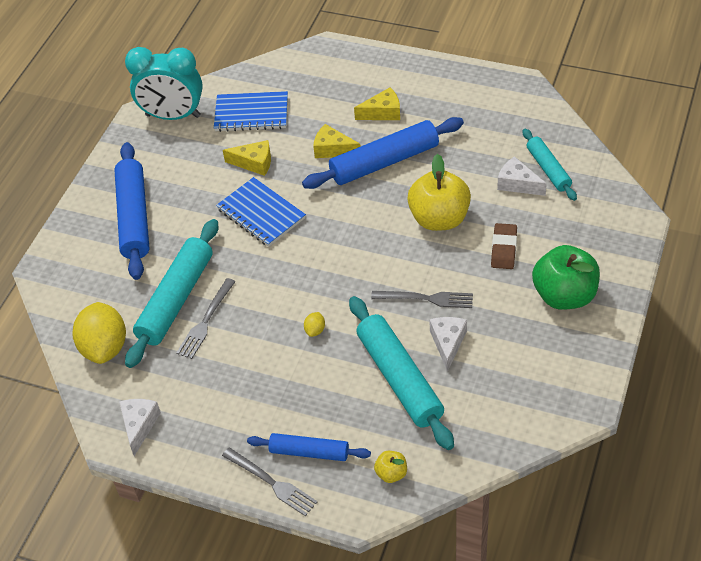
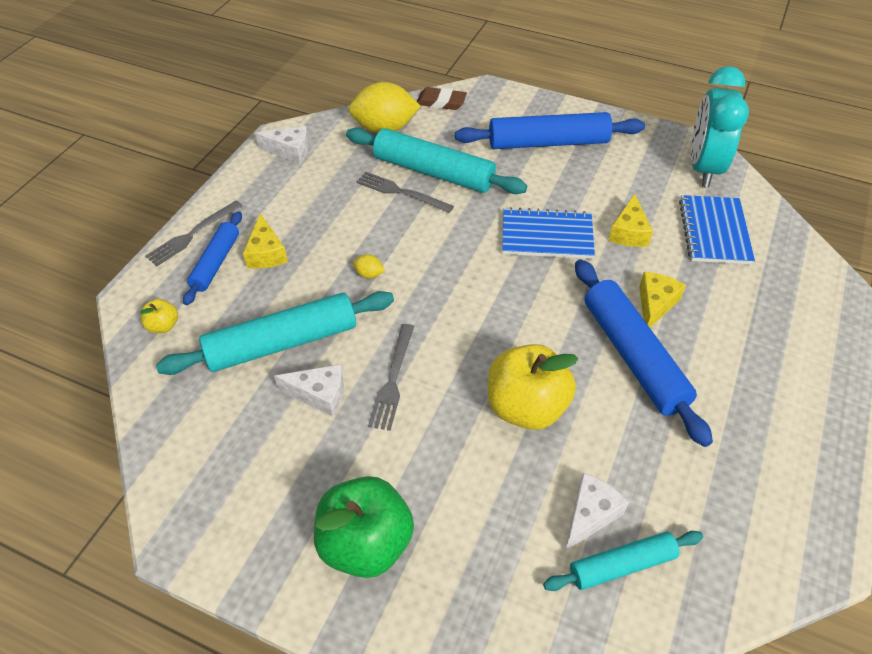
camera: 90 degrees right, 0 degrees up
blue notebook [216,177,306,247] -> blue notebook turned 45 degrees clockwise [502,207,595,259]
yellow cheese [354,87,400,120] -> yellow cheese moved to [243,213,288,269]
brown eraser [491,223,517,269] -> brown eraser moved to [417,87,467,110]

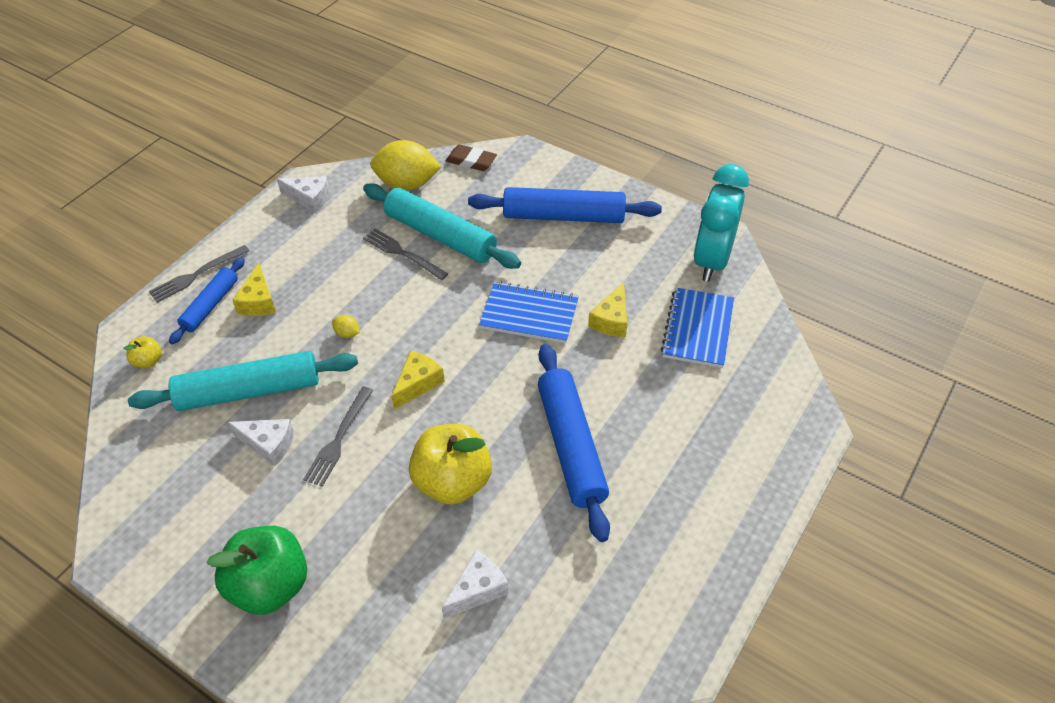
camera: 10 degrees right, 0 degrees up
turquoise rolling pin [543,531,703,591] -> none
yellow cheese [639,272,686,327] -> yellow cheese moved to [392,351,445,409]

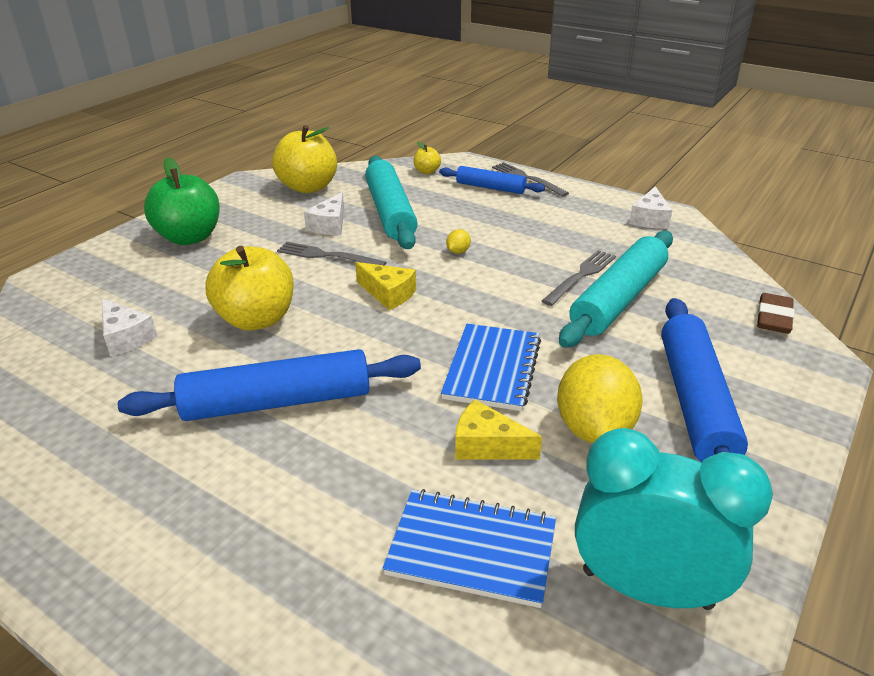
camera: 90 degrees right, 15 degrees down
yellow cheese [232,263,276,316] -> none
yellow lemon [370,140,441,190] -> yellow lemon moved to [557,354,643,443]
none -> yellow apple [272,125,337,193]

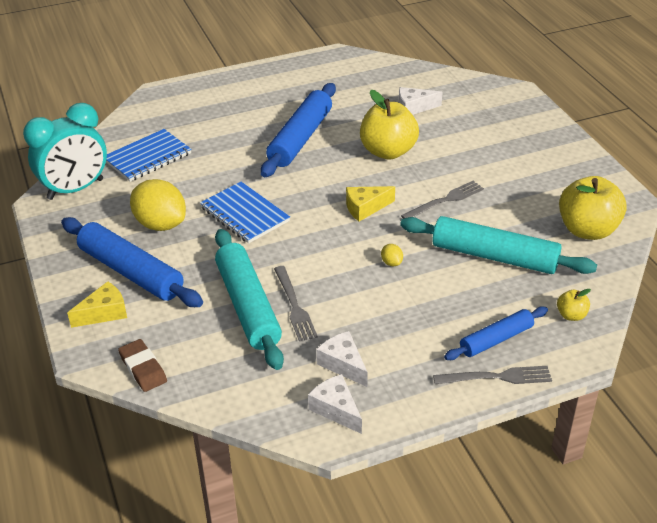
camera: 125 degrees right, 5 degrees up
green apple [144,157,220,245] -> none
white cheese [304,192,344,235] -> white cheese moved to [316,331,368,387]
yellow cheese [455,399,542,460] -> yellow cheese moved to [67,281,127,328]

